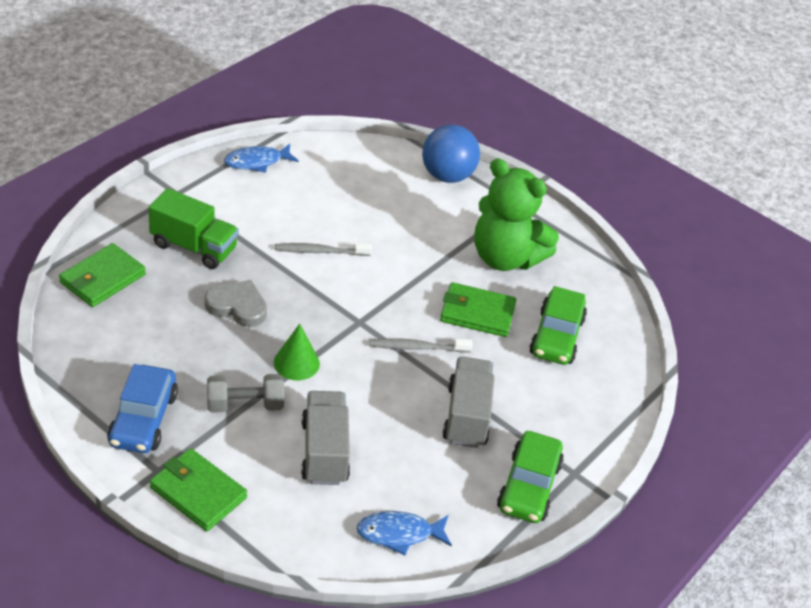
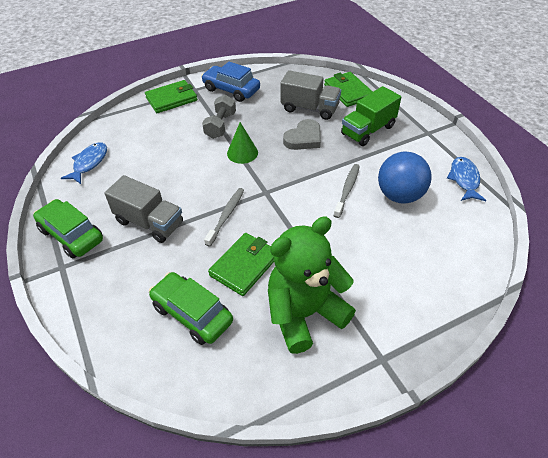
camera: 120 degrees right, 5 degrees up
grey truck [301,391,350,485] -> grey truck moved to [280,70,341,120]
blue ball [422,125,480,183] -> blue ball moved to [378,152,431,204]

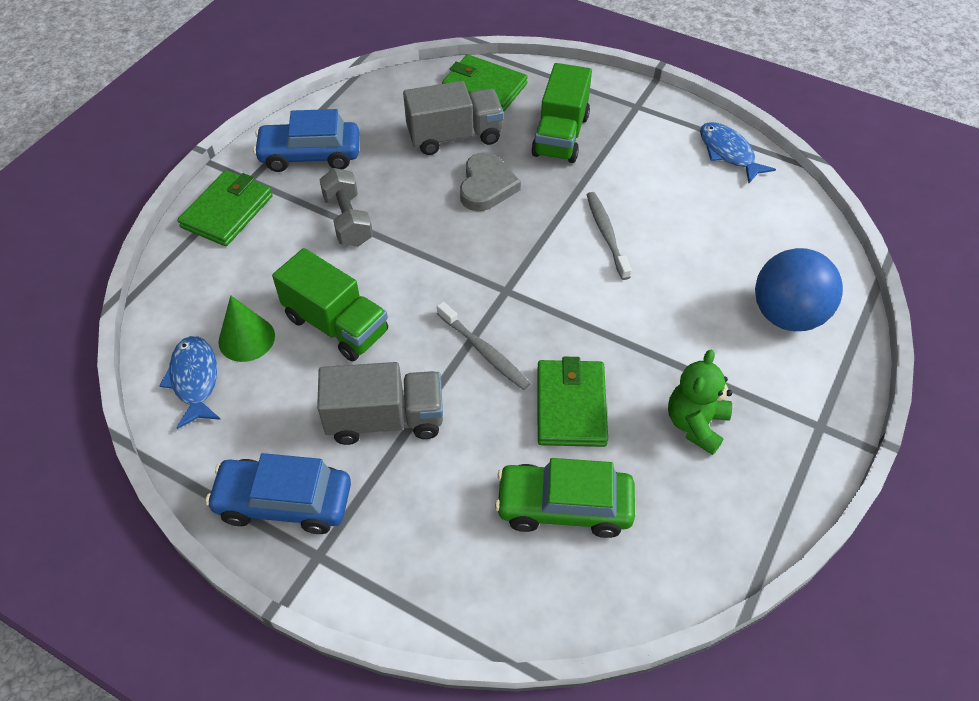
camera: 35 degrees left, 5 degrees up
green car [33,199,103,258] -> blue car [205,453,351,534]
grey toothbrush [204,188,244,247] -> grey toothbrush turned 150 degrees clockwise [437,302,531,390]
green cone [227,122,258,164] -> green cone moved to [218,295,275,362]
green teddy bear [268,216,356,354] -> green teddy bear [668,350,732,455], size x0.56
blue ball [378,152,431,204] -> blue ball moved to [755,248,843,331]
none -> green truck [272,248,388,361]

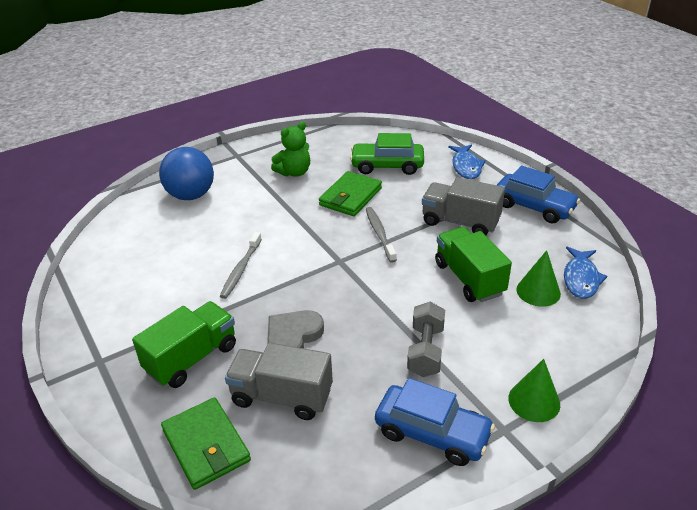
camera: 150 degrees left, 15 degrees down
green wallet [177,170,273,246] -> green cone [508,359,560,422]
green car [495,458,635,538] -> green car turned 150 degrees clockwise [350,133,424,175]
blue fish [700,122,776,183] -> blue fish moved to [448,145,486,179]

